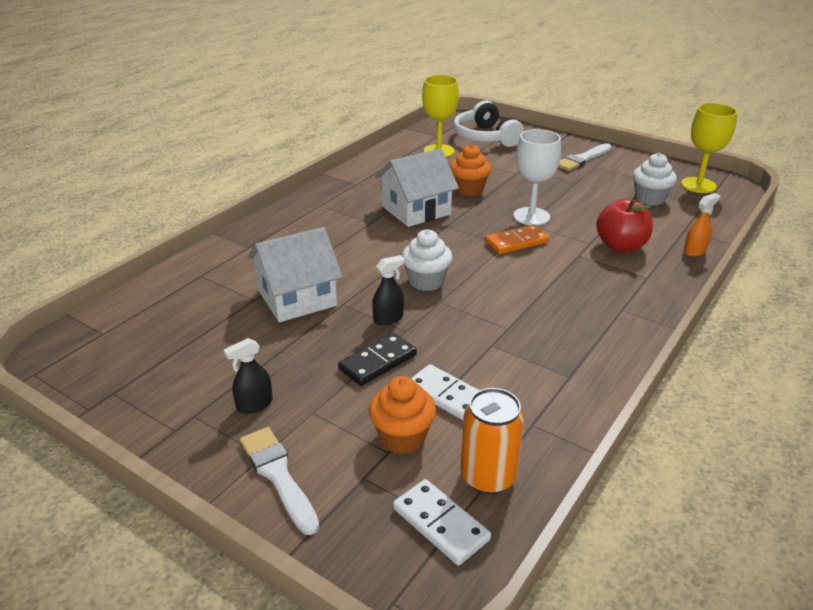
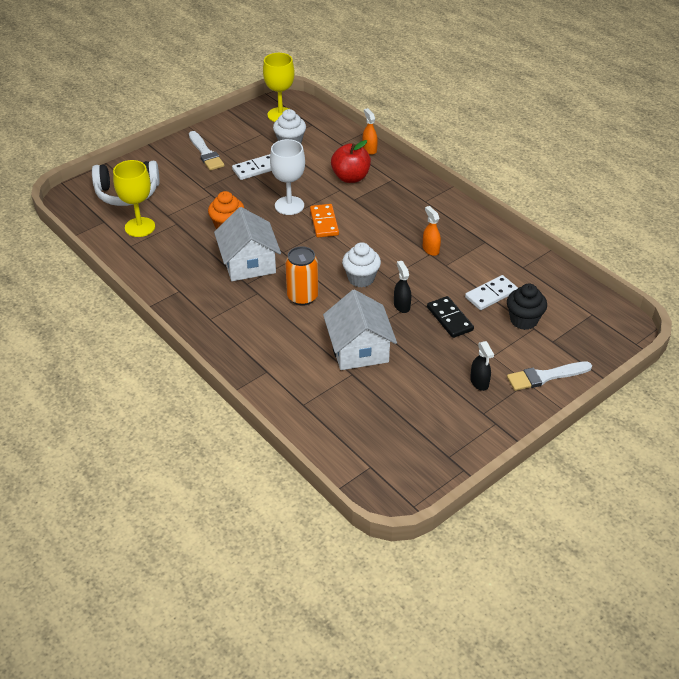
camera: 75 degrees left, 10 degrees up
orange cupcake [369,376,436,454] -> black cupcake [507,284,547,330]
white domino [393,479,491,565] -> white domino moved to [232,154,272,180]
orange can [461,388,524,494] -> orange can moved to [285,246,318,306]
none -> orange spray bottle [423,206,441,256]

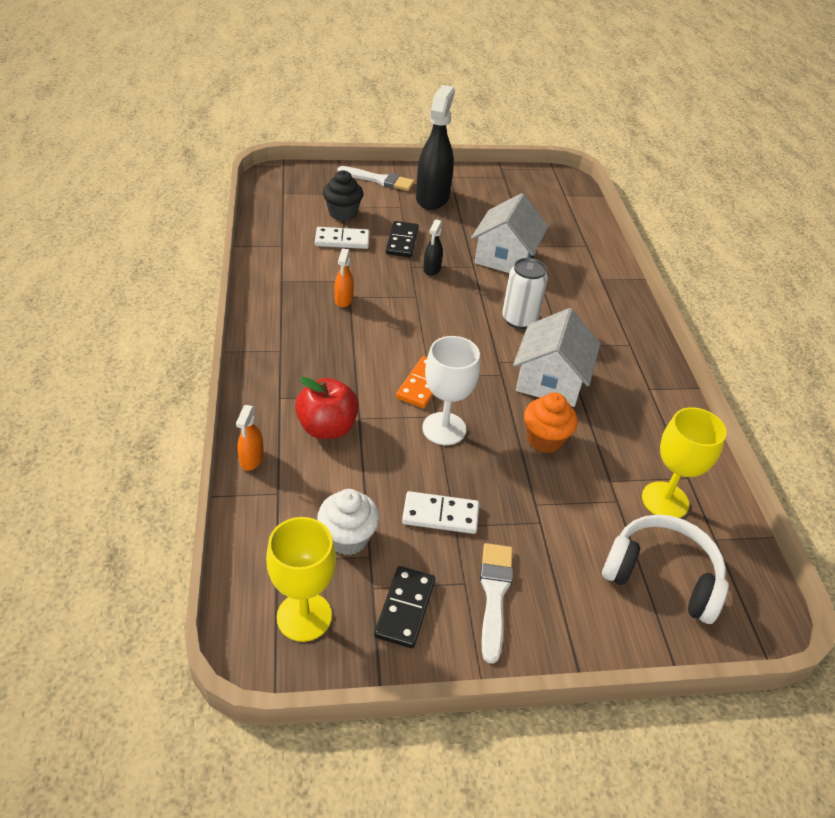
camera: 150 degrees left, 0 degrees up
orange can [285,246,318,306] -> white can [502,258,548,329]
white cupcake [342,242,381,287] -> none
black spray bottle [470,341,494,391] -> black spray bottle [416,85,455,210], size x2.16
none -> black domino [374,566,435,648]

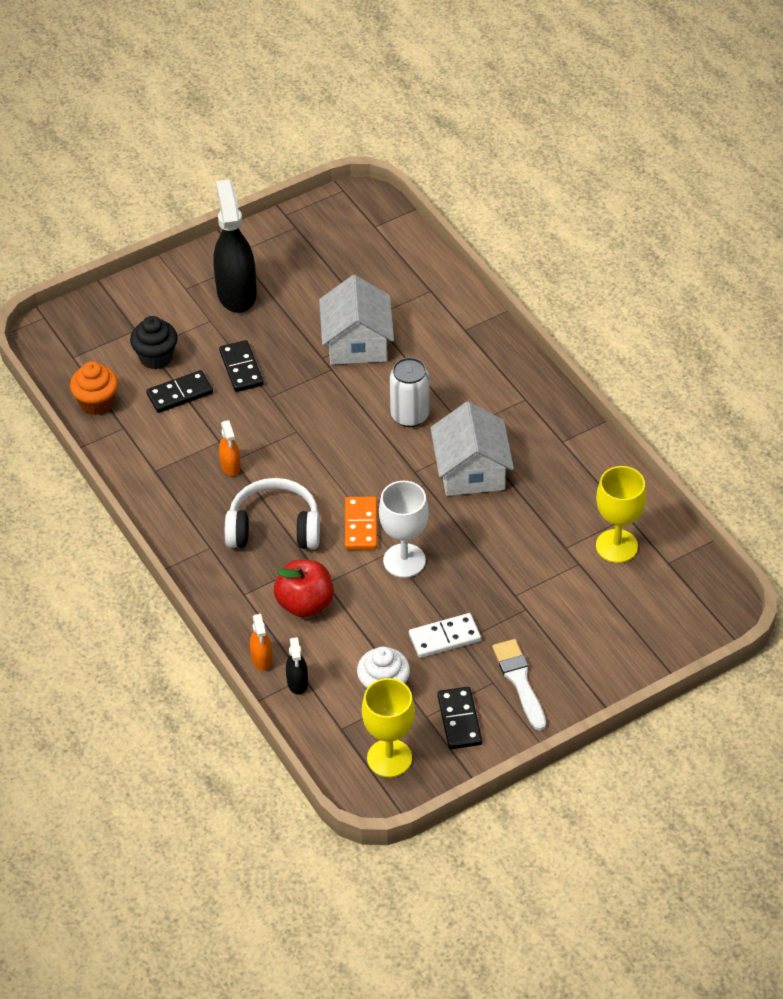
camera: 20 degrees left, 5 degrees up
white domino [315,227,369,249] -> black domino [146,370,213,413]
white brush [337,166,414,191] -> none
black spray bottle [423,219,443,276] -> black spray bottle moved to [286,637,308,695]
orange cupcake [524,393,578,453] -> orange cupcake moved to [70,361,118,415]
white headphones [602,514,729,624] -> white headphones moved to [225,478,320,549]

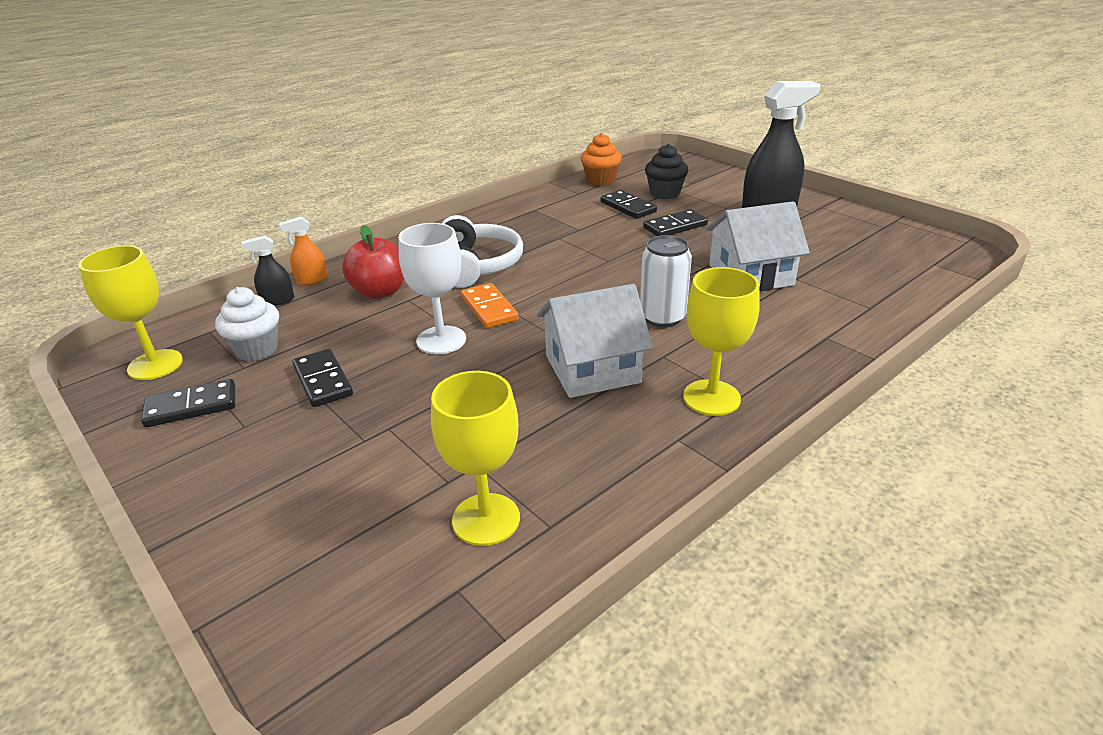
camera: 80 degrees right, 15 degrees down
orange spray bottle [219,420,241,476] -> none
orange domino [345,496,377,550] -> orange domino turned 75 degrees clockwise [461,283,519,328]
white domino [409,613,481,658] -> black domino [292,349,353,407]
white brush [492,639,546,731] -> none
none -> yellow goblet [683,267,760,416]

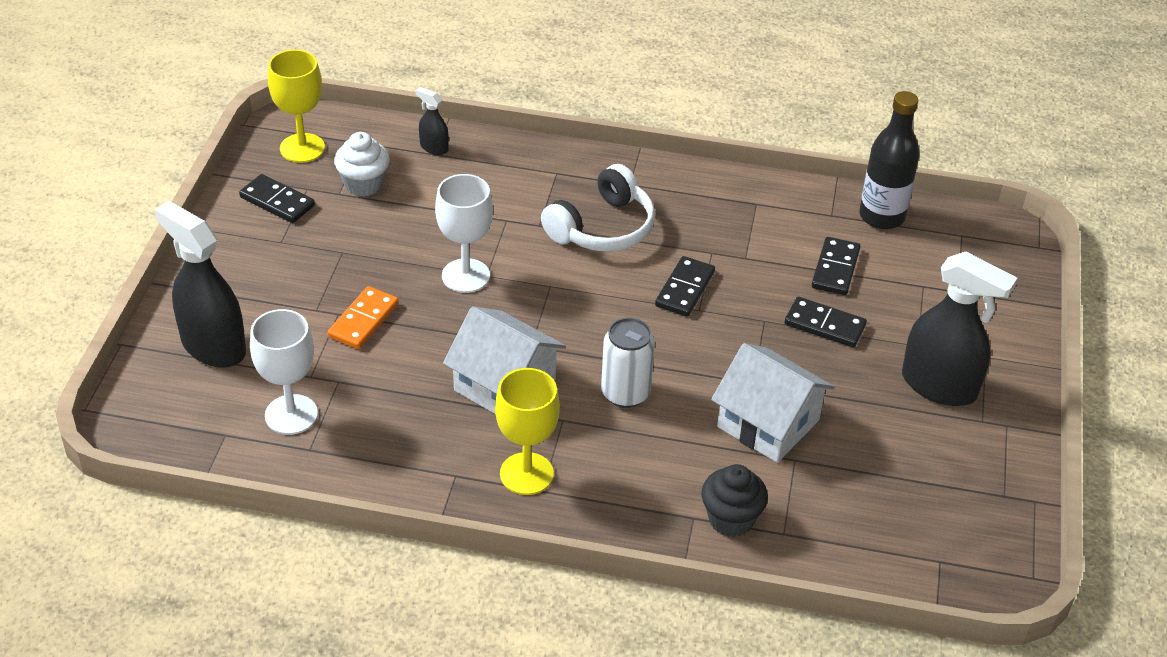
camera: 50 degrees right, 10 degrees up
orange spray bottle [279,216,327,285] -> none
black domino [292,349,353,407] -> black domino moved to [655,256,715,317]
red apple [342,225,404,299] -> none
yellow goblet [431,371,520,546] -> white goblet [250,309,318,435]
orange domino [461,283,519,328] -> orange domino moved to [327,286,399,349]
orange cupcake [580,133,622,186] -> black bottle [859,91,920,229]
black cupcake [645,144,688,199] -> black cupcake moved to [701,464,768,537]
none -> black spray bottle [154,201,246,368]

